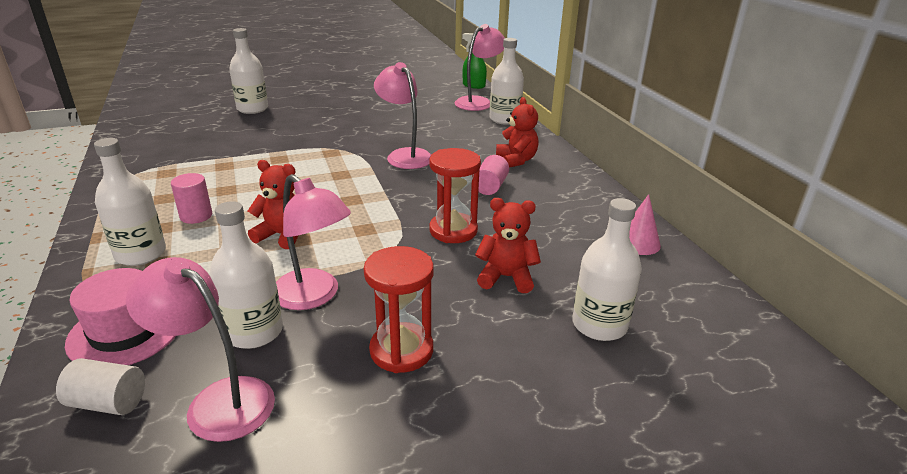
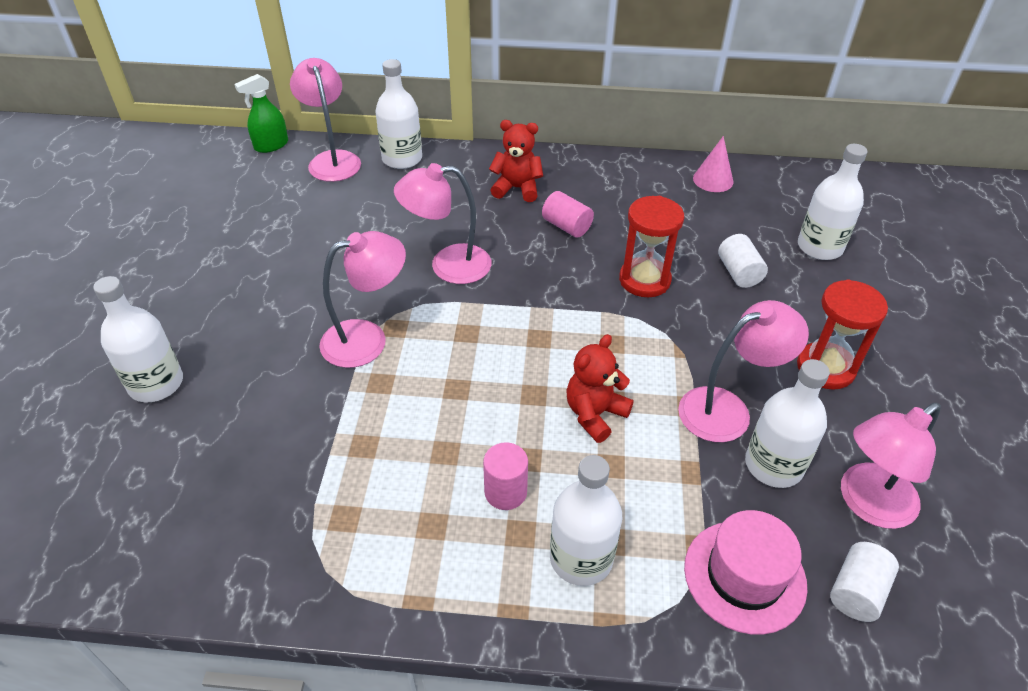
camera: 65 degrees left, 15 degrees up
red teddy bear [475,198,541,293] -> white cylinder [718,234,768,288]
none -> pink lamp [319,231,406,368]

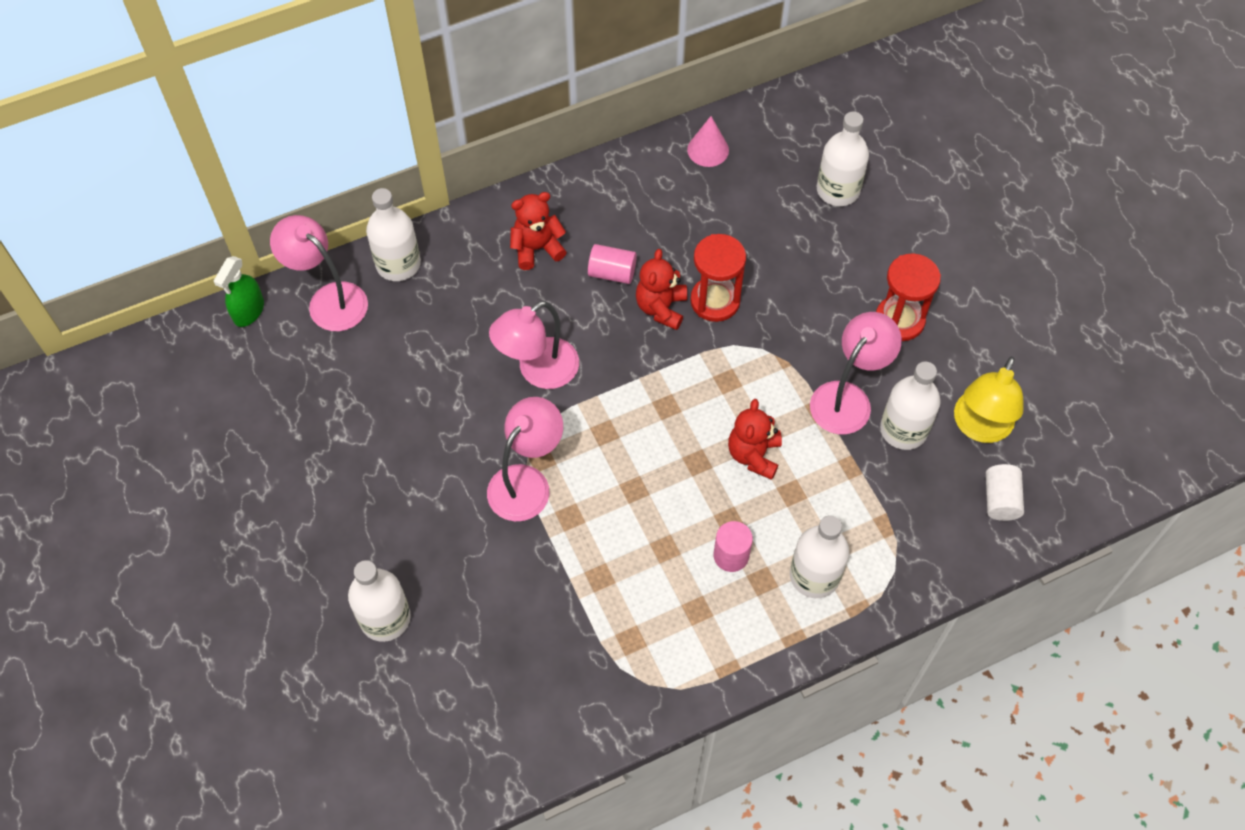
camera: 30 degrees left, 15 degrees up
pink hat [684,510,807,635] -> none
white cylinder [718,234,768,288] -> none
pink lamp [841,403,941,529] -> yellow lamp [954,357,1024,443]
none -> red teddy bear [636,249,687,330]

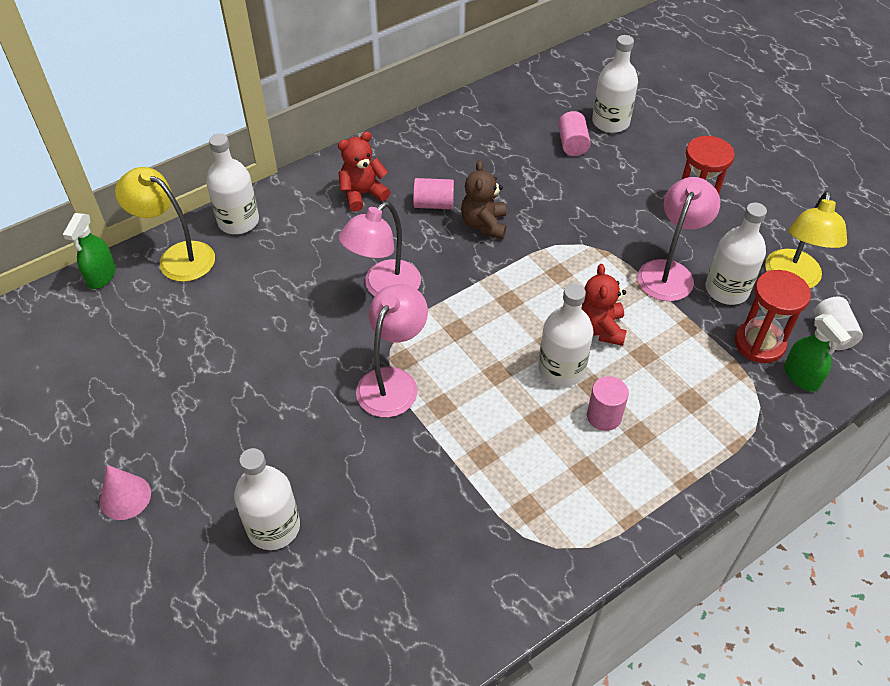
camera: 10 degrees left, 10 degrees down
pink lamp [270,215,368,331] -> yellow lamp [115,167,215,282]
red teddy bear [636,249,687,330] -> brown teddy bear [461,160,506,239]
pink cone [687,116,729,167] -> pink cone moved to [100,465,151,520]
red hourglass [690,234,746,322] -> red hourglass moved to [735,270,811,363]
white bottle [790,515,849,598] -> white bottle moved to [538,284,593,387]
none -> pink cylinder [558,111,591,156]
none -> green spray bottle [784,314,852,392]

